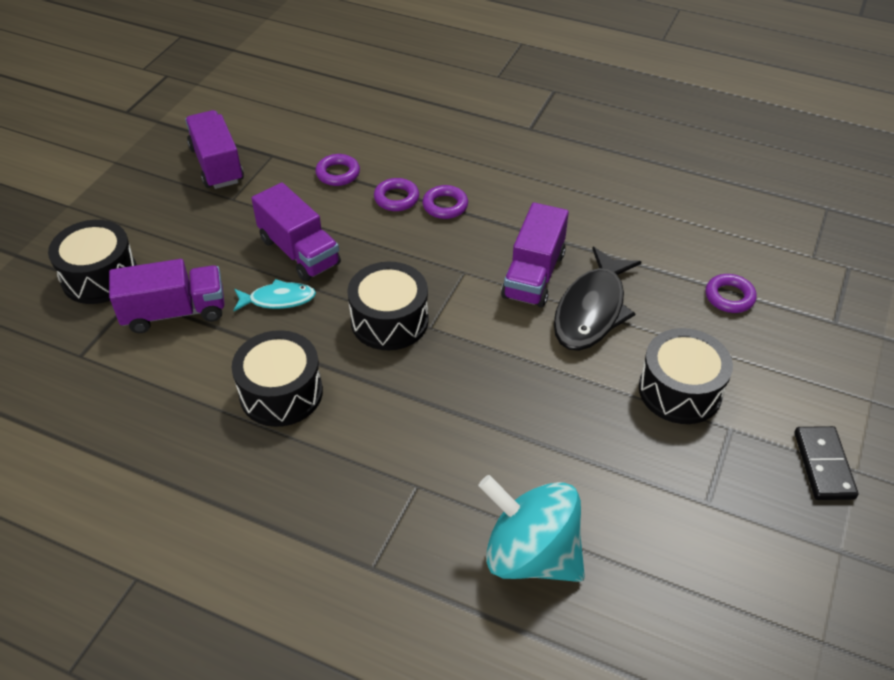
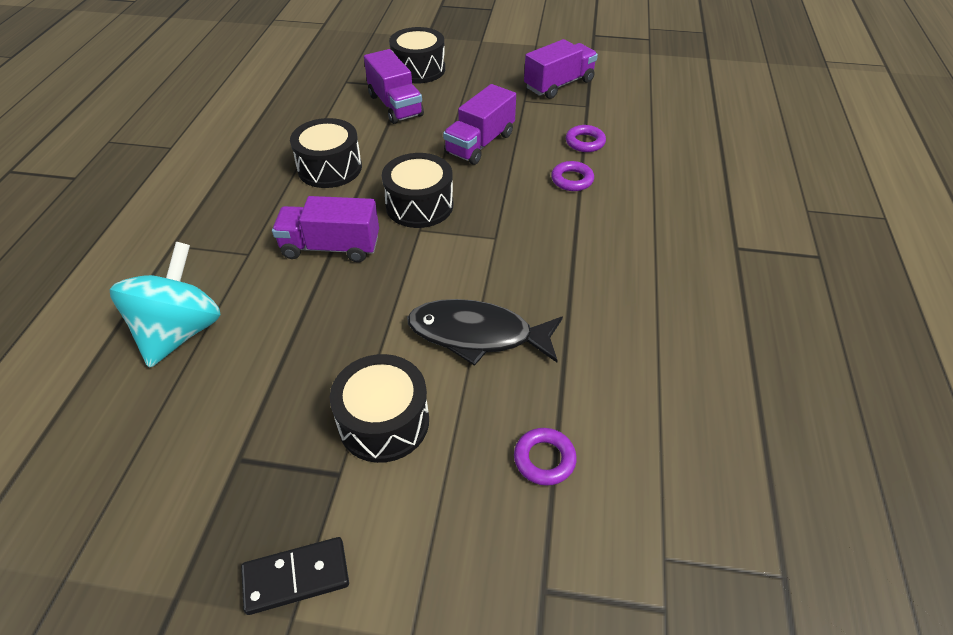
camera: 75 degrees right, 0 degrees up
turquoise fish [233,279,316,312] -> none
purple ring [422,185,468,219] -> none
purple truck [501,202,569,308] -> purple truck moved to [272,196,379,262]

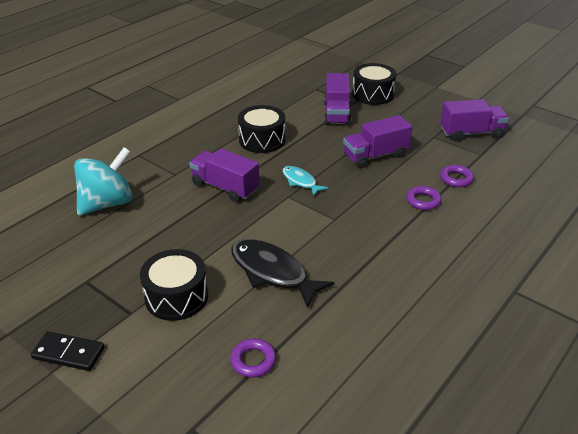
camera: 30 degrees right, 10 degrees down
black drum [382,153,453,228] -> turquoise fish [282,166,328,197]

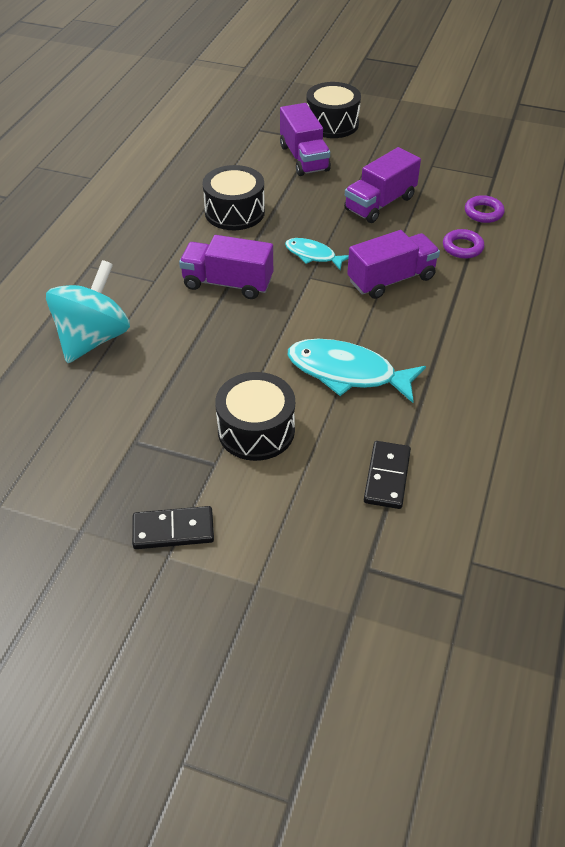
camera: 20 degrees left, 10 degrees up
purple ring [230,339,276,377] -> black domino [364,441,411,509]
black fish [231,239,335,308] -> turquoise fish [287,339,426,403]
purple truck [440,99,509,141] -> purple truck moved to [347,230,440,299]

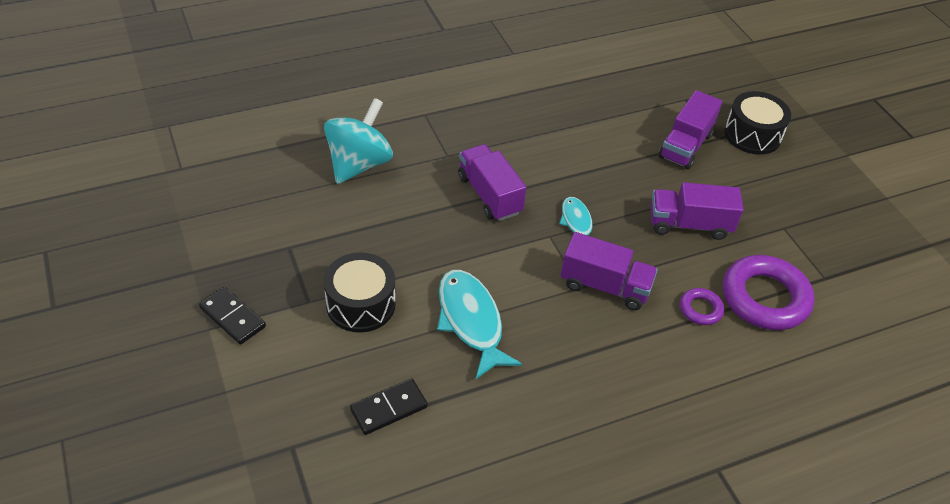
camera: 45 degrees right, 0 degrees up
turquoise spinning top [46,260,130,363] -> turquoise spinning top turned 45 degrees counterclockwise [324,98,393,184]
black drum [202,165,265,230] -> none
purple ring [465,195,505,223] -> purple ring [723,255,814,330], size x2.06

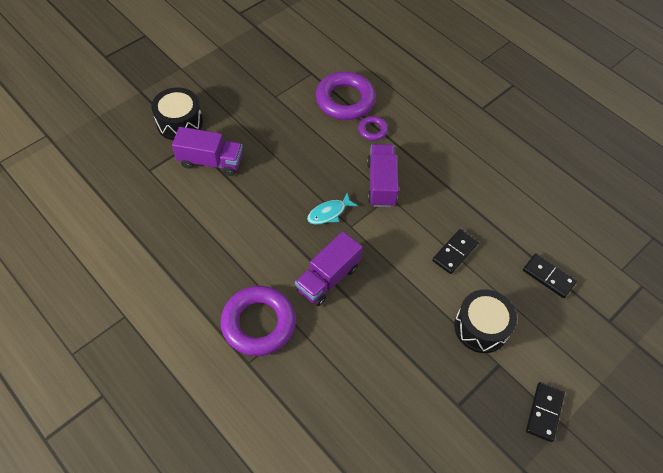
camera: 110 degrees left, 10 degrees up
turquoise spinning top [324,98,393,184] -> none
turquoise fish [437,270,522,379] -> black domino [432,229,479,274]
purple truck [650,182,743,240] -> none
none -> purple ring [221,286,296,356]

